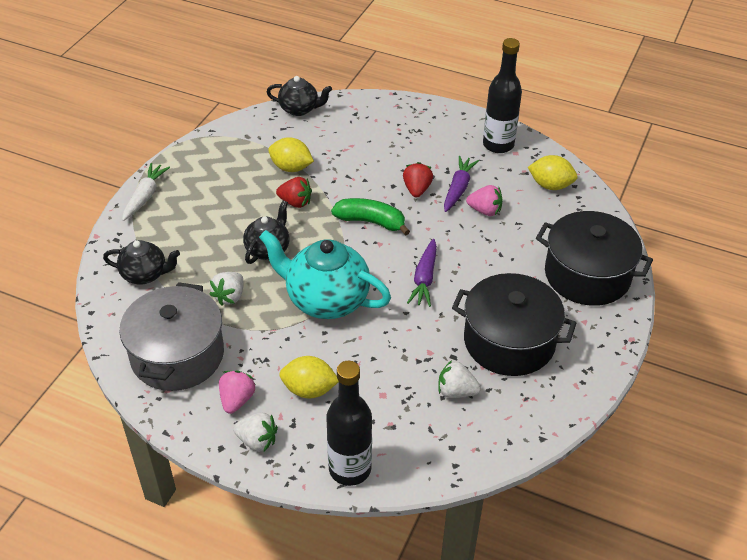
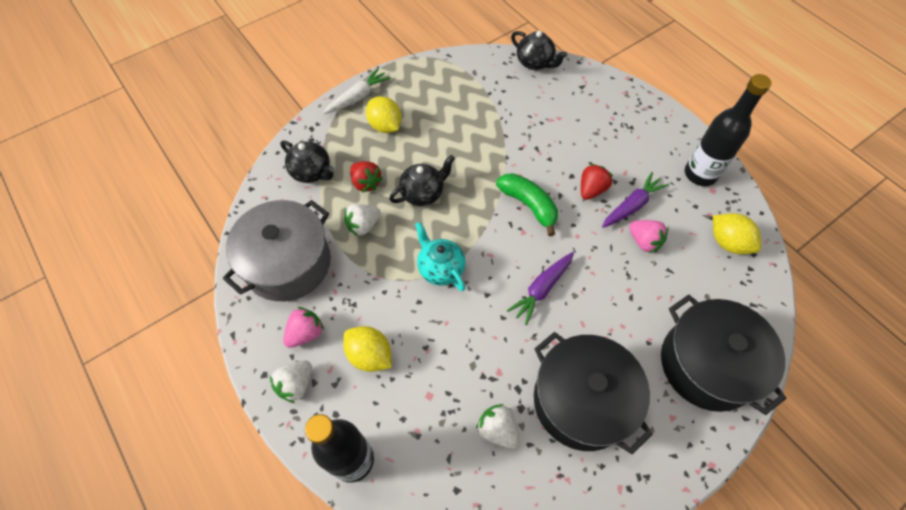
camera: 30 degrees right, 15 degrees up
white strawberry [233,413,278,451] -> white strawberry turned 75 degrees clockwise [270,361,312,403]
turquoise teapot [259,230,391,319] -> turquoise teapot [415,222,466,291], size x0.58
yellow lemon [268,137,314,172] -> yellow lemon moved to [366,96,402,133]
red strawberry [276,177,312,208] -> red strawberry moved to [350,161,383,192]

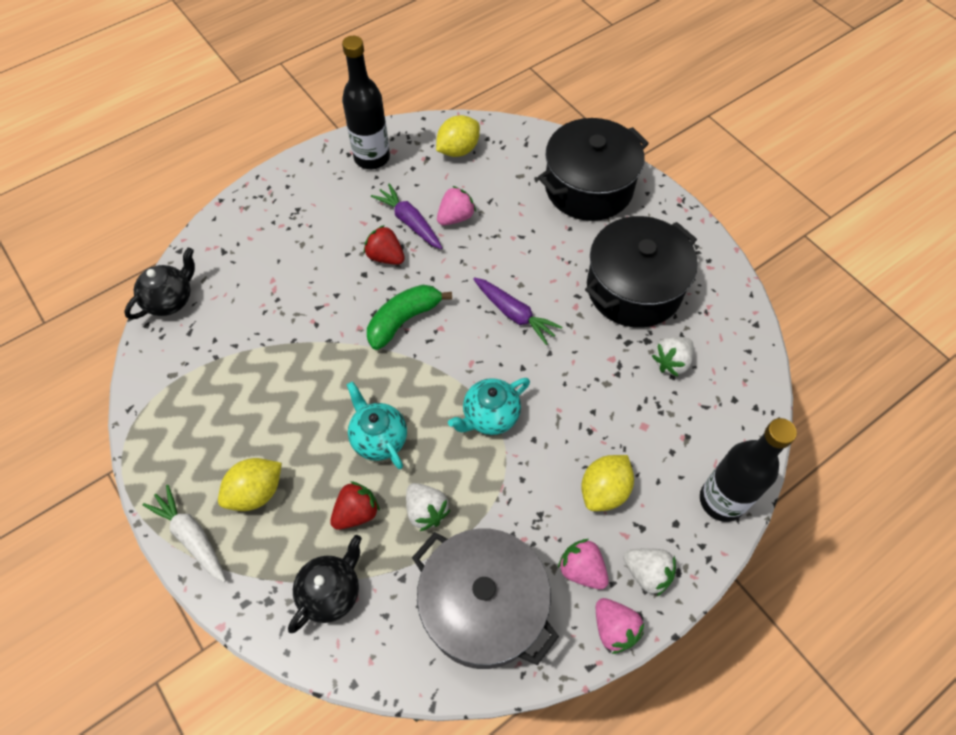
camera: 90 degrees left, 0 degrees up
black teapot [389,155,455,206] -> turquoise teapot [347,382,407,469]
none -> pink strawberry [596,598,644,654]

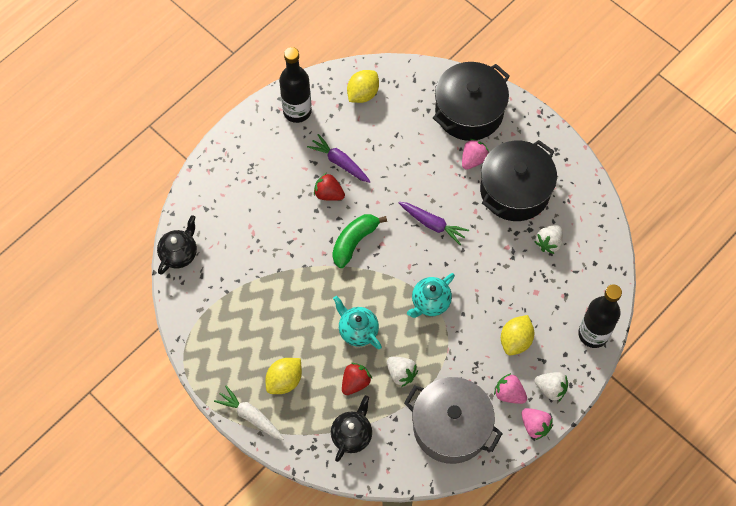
camera: 10 degrees left, 5 degrees up
pink strawberry [437,186,476,225] -> pink strawberry moved to [462,139,489,170]

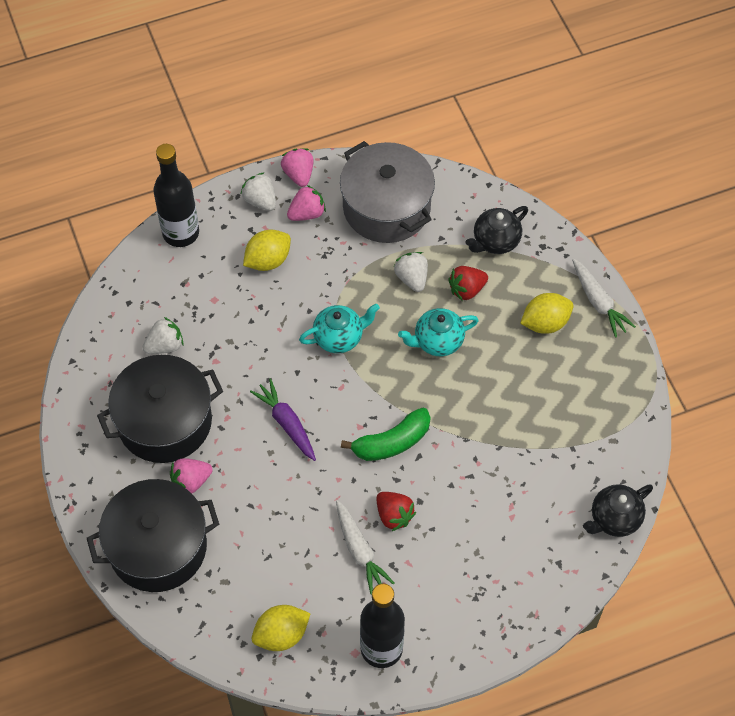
camera: 155 degrees left, 5 degrees down
purple carrot [307,134,371,183] -> white carrot [336,500,394,595]
turquoise teapot [333,296,382,349] -> turquoise teapot turned 90 degrees clockwise [398,308,479,356]
pink strawberry [494,373,527,404] -> pink strawberry turned 90 degrees counterclockwise [287,185,326,221]

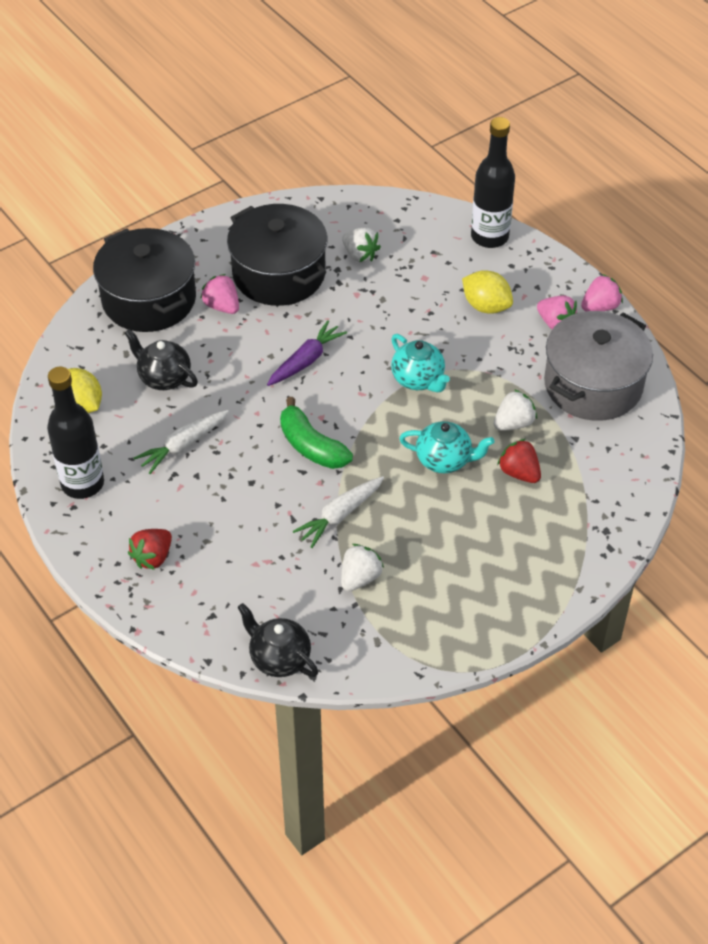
camera: 75 degrees right, 10 degrees down
white strawberry [241,173,276,211] -> white strawberry moved to [341,544,384,591]
red strawberry [376,492,416,531] -> red strawberry moved to [128,529,172,570]
turquoise teapot [398,308,479,356] -> turquoise teapot turned 135 degrees clockwise [399,421,495,473]
black teapot [465,206,528,254] -> black teapot moved to [125,329,198,390]
yellow lemon [520,293,574,334] -> none
white carrot [572,259,636,338] -> white carrot moved to [293,476,384,548]

